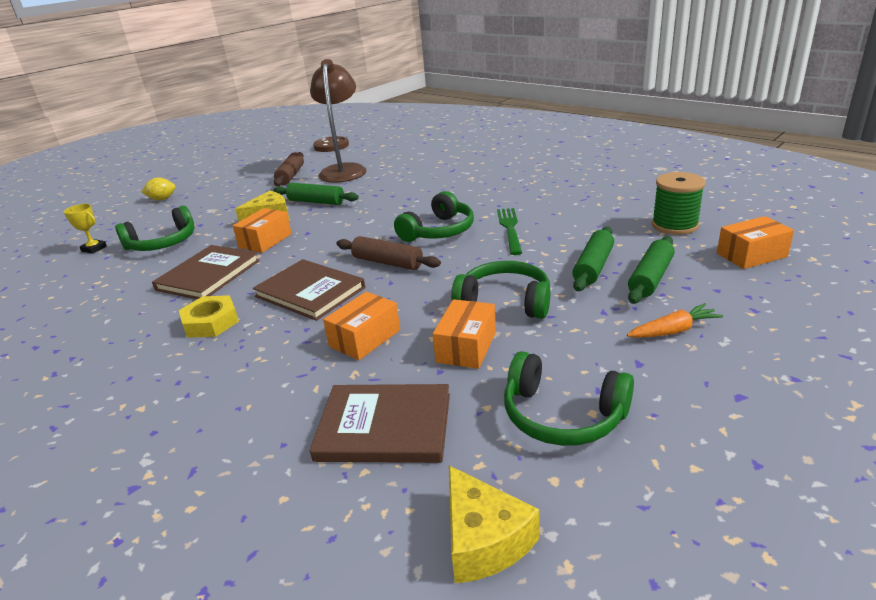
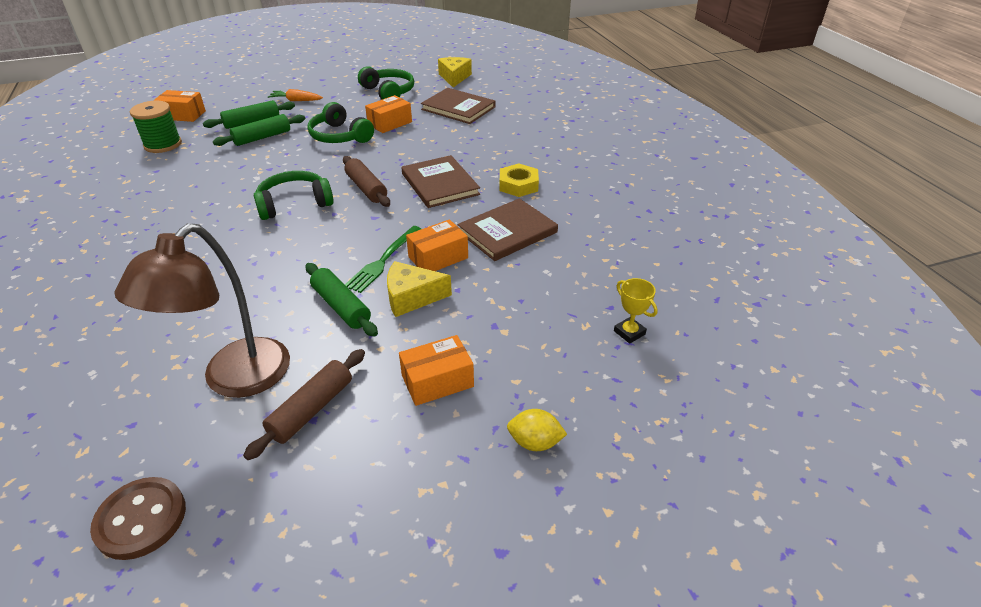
camera: 155 degrees left, 10 degrees up
green headphones [115,206,195,251] -> none
orange box [323,292,400,360] -> orange box moved to [399,335,474,406]
green fork [497,208,522,255] -> green fork moved to [345,226,421,293]

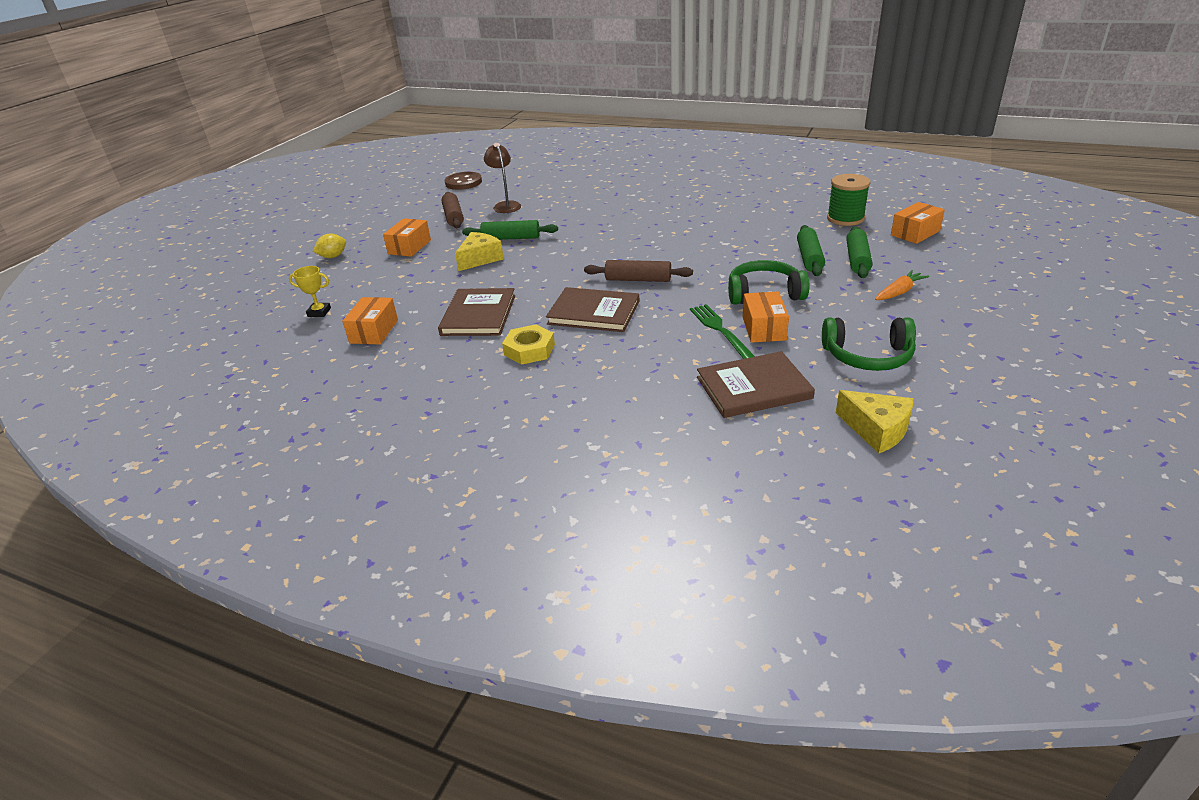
camera: 135 degrees right, 5 degrees down
brown lamp [115,223,290,398] -> brown lamp [484,143,521,213], size x0.58
green headphones [254,171,334,220] -> none
green fork [345,226,421,293] -> green fork moved to [690,304,755,359]
orange box [406,219,468,271] -> orange box moved to [342,297,398,345]

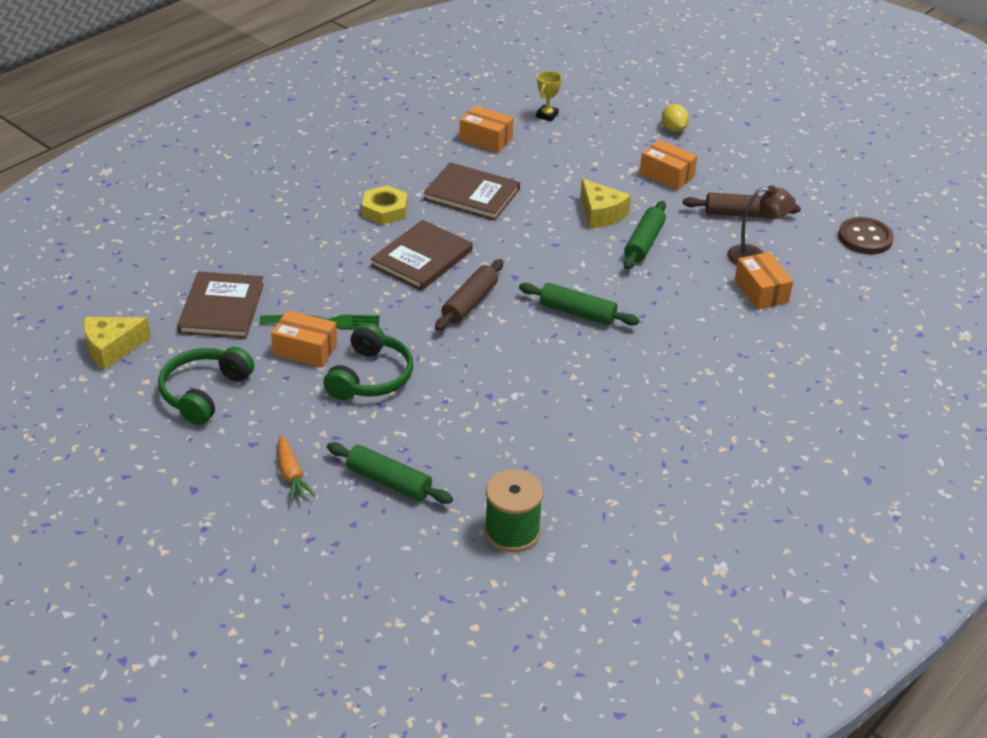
camera: 105 degrees right, 5 degrees up
green rolling pin [797,225,825,276] -> green rolling pin moved to [519,283,639,326]
orange box [891,202,945,244] -> orange box moved to [734,252,793,310]

